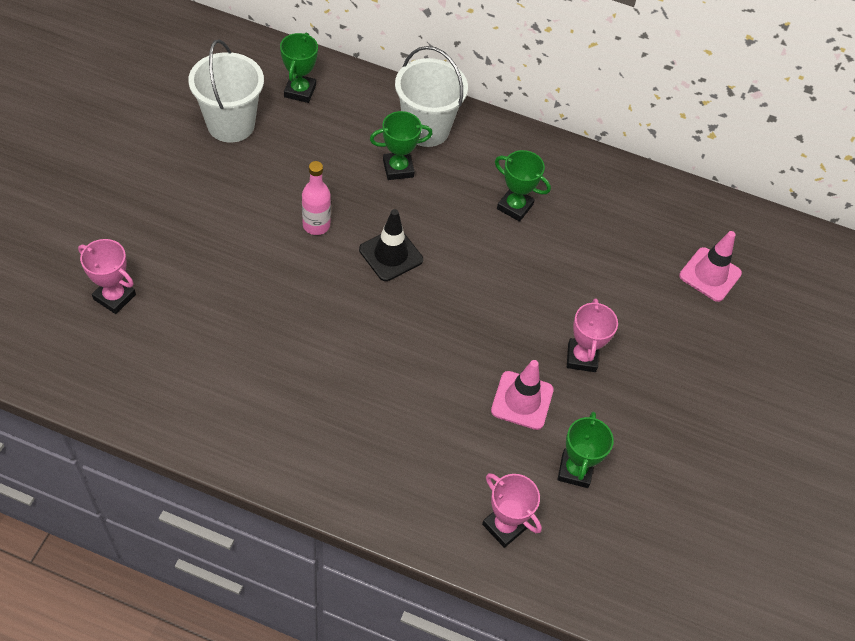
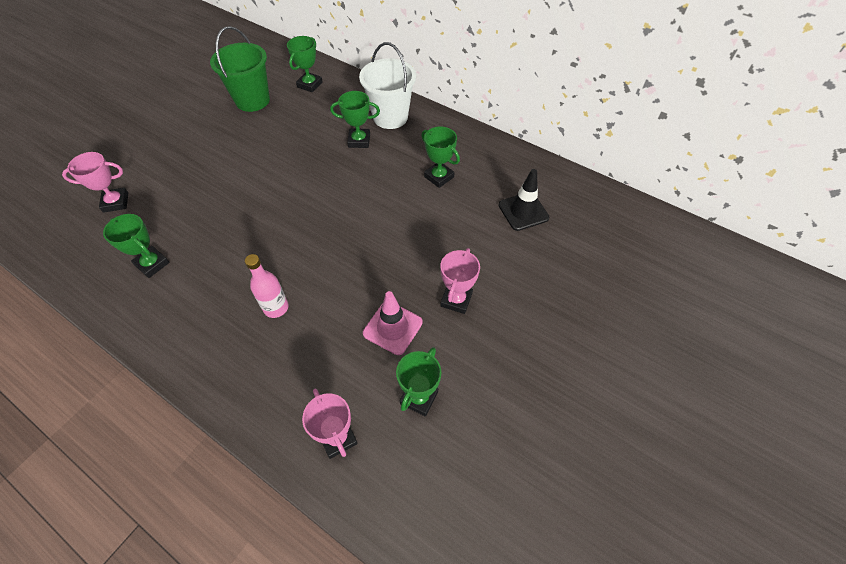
camera: 20 degrees right, 0 degrees up
pink trophy [78,239,136,314] -> pink trophy turned 60 degrees counterclockwise [62,152,128,213]
white bucket [188,39,264,143] -> green bucket [210,26,270,112]
pink bottle [302,161,331,235] -> pink bottle moved to [245,254,289,318]
black traffic cone [359,209,423,281] -> black traffic cone moved to [498,169,549,231]
pink traffic cone [679,231,742,302] -> none
none -> green trophy [103,214,170,278]

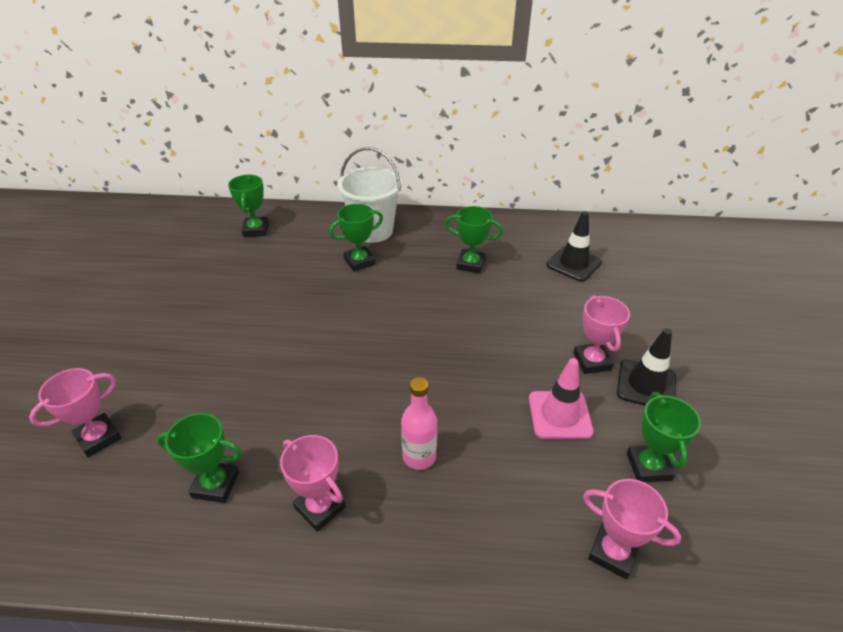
camera: 30 degrees left, 15 degrees down
green bucket [210,26,270,112] -> none
none -> pink trophy [280,435,346,532]
none -> black traffic cone [617,328,676,406]

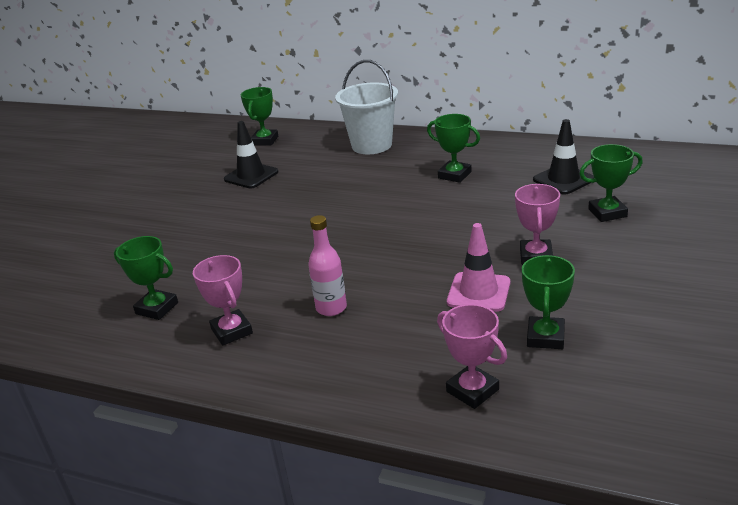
camera: 20 degrees right, 10 degrees down
pink trophy [29,368,121,457] -> none
green trophy [329,204,383,271] -> green trophy moved to [579,144,643,222]
black traffic cone [617,328,676,406] -> black traffic cone moved to [224,121,278,188]

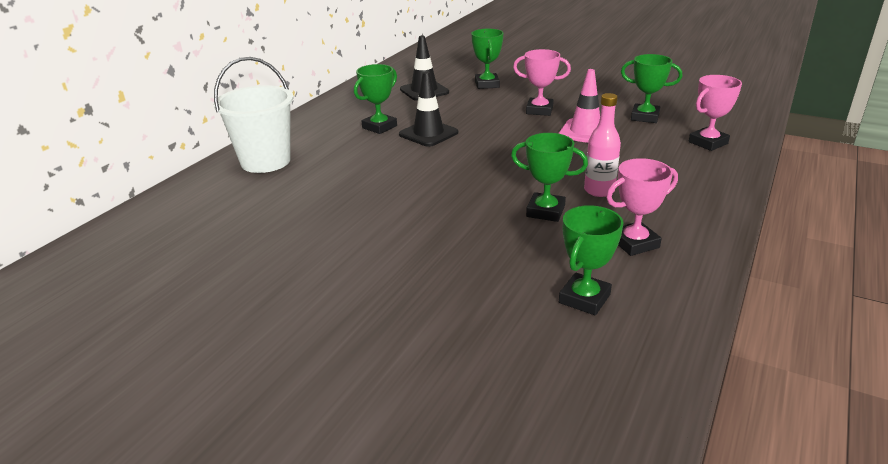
camera: 85 degrees left, 0 degrees up
black traffic cone [224,121,278,188] -> black traffic cone moved to [399,71,458,147]
green trophy [241,87,278,146] -> green trophy moved to [511,133,588,222]

